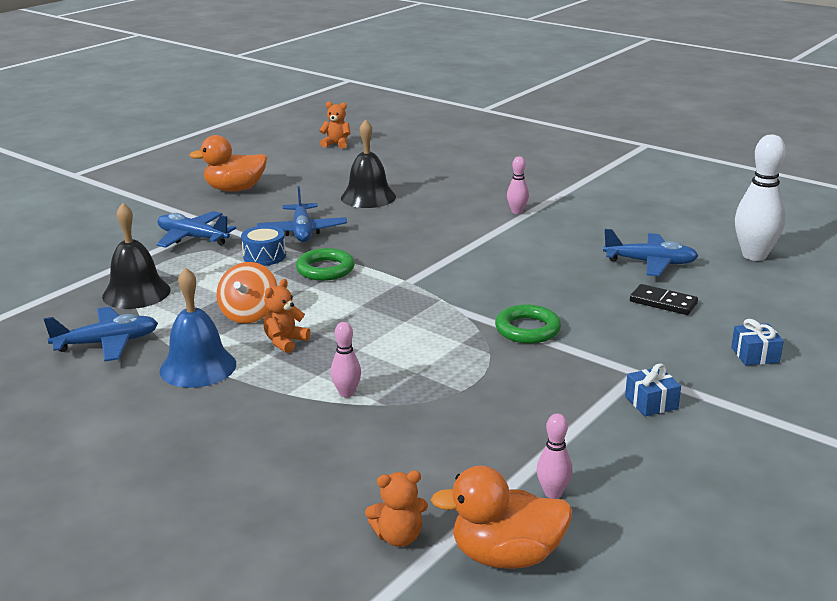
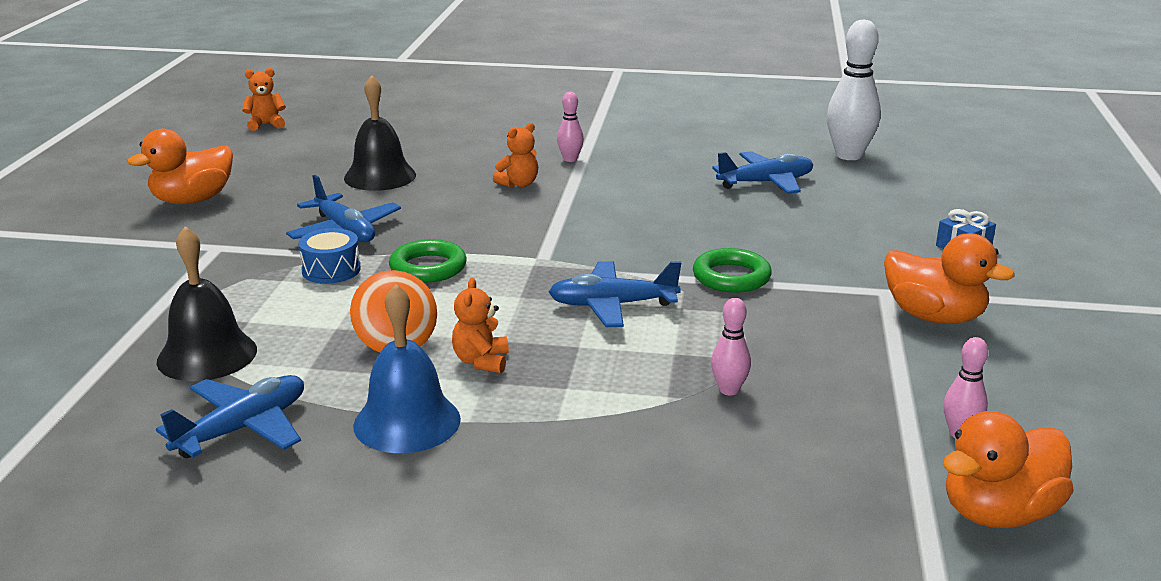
camera: 30 degrees left, 0 degrees up
blue plane [156,211,236,248] -> blue plane moved to [549,261,681,327]
pink bowling pin [330,322,361,397] -> pink bowling pin moved to [711,298,751,396]
orange teddy bear [365,470,428,547] -> orange teddy bear moved to [493,123,538,187]
blue gift [625,364,681,416] -> orange duck [884,233,1015,324]
black domino [630,284,698,315] -> none

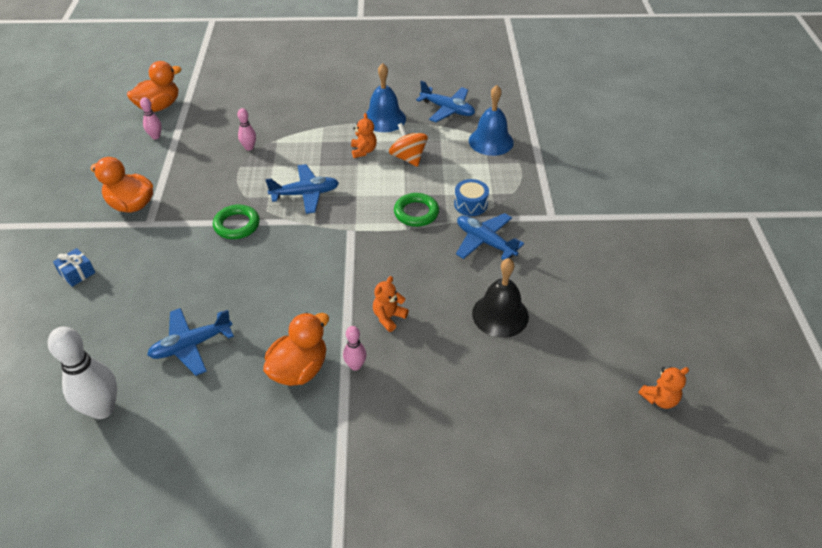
camera: 170 degrees right, 20 degrees up
orange duck [127,129,233,204] -> orange duck moved to [263,312,329,386]
blue plane [156,375,304,458] -> blue plane turned 90 degrees counterclockwise [416,81,475,122]
black bell [157,226,257,381] -> blue bell [469,85,514,156]

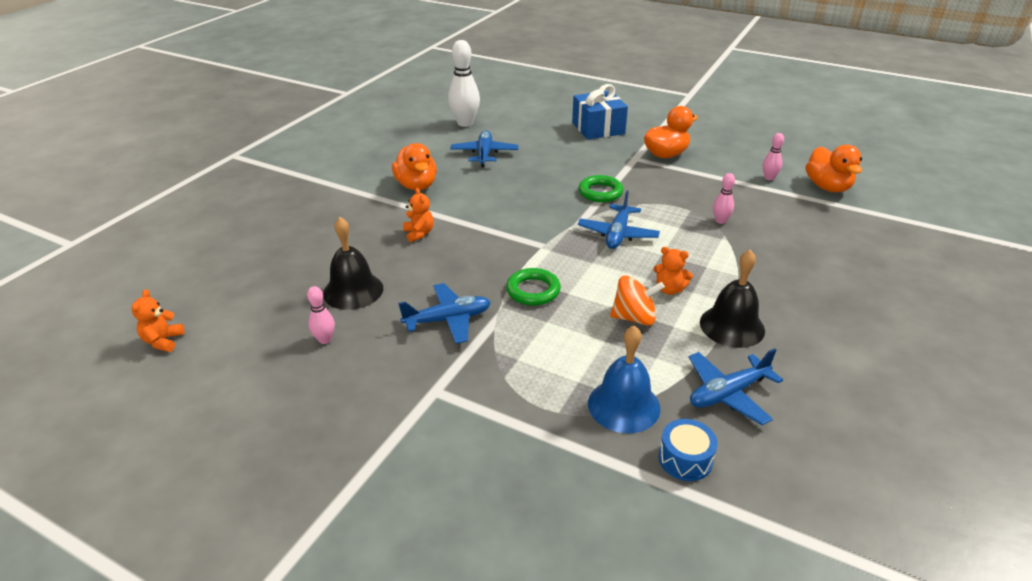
camera: 120 degrees right, 10 degrees down
blue gift [53,248,96,287] -> blue gift [572,84,628,139], size x2.05
pink bowling pin [343,326,366,371] -> pink bowling pin moved to [307,286,335,344]
blue bell [363,63,406,132] -> black bell [700,249,765,348]
blue drum [454,179,489,216] -> blue drum moved to [659,419,718,481]

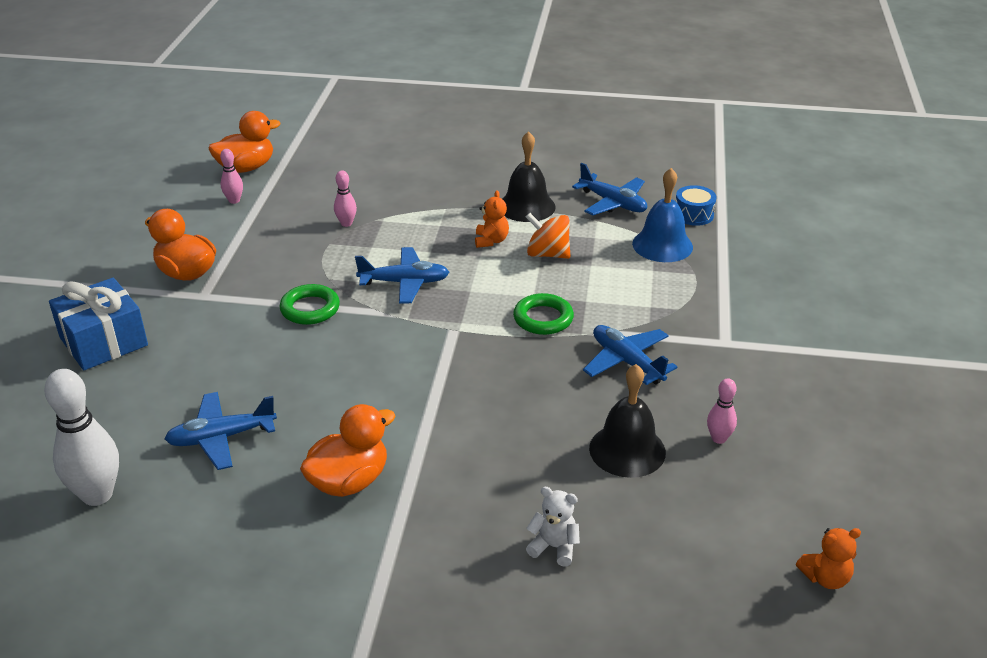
camera: 110 degrees left, 0 degrees up
orange teddy bear [403,188,434,242] -> none
orange spinning top [610,275,665,326] -> orange spinning top turned 45 degrees counterclockwise [526,213,571,259]
none -> white teddy bear [526,487,580,567]

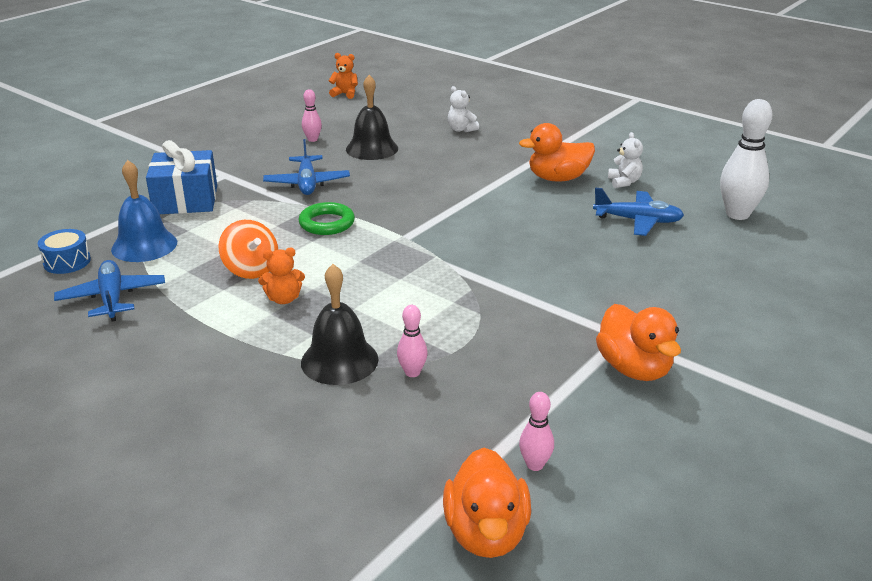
camera: 150 degrees left, 5 degrees down
blue gift [49,278,148,370] -> blue gift moved to [146,140,217,214]
orange duck [209,111,280,173] -> orange duck turned 90 degrees counterclockwise [443,448,531,558]
green ring [280,284,340,325] -> none
blue plane [355,247,449,304] -> none
orange teddy bear [475,190,509,248] -> orange teddy bear turned 135 degrees counterclockwise [258,248,305,304]
black bell [503,131,556,222] -> black bell moved to [301,264,378,385]
none -> white teddy bear [608,132,643,188]

